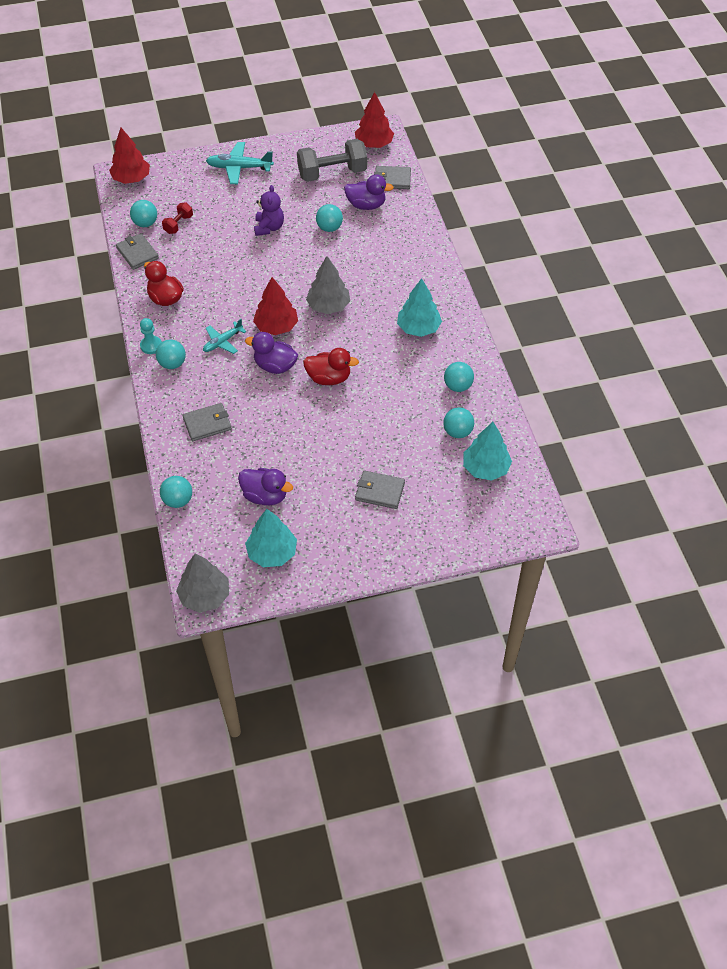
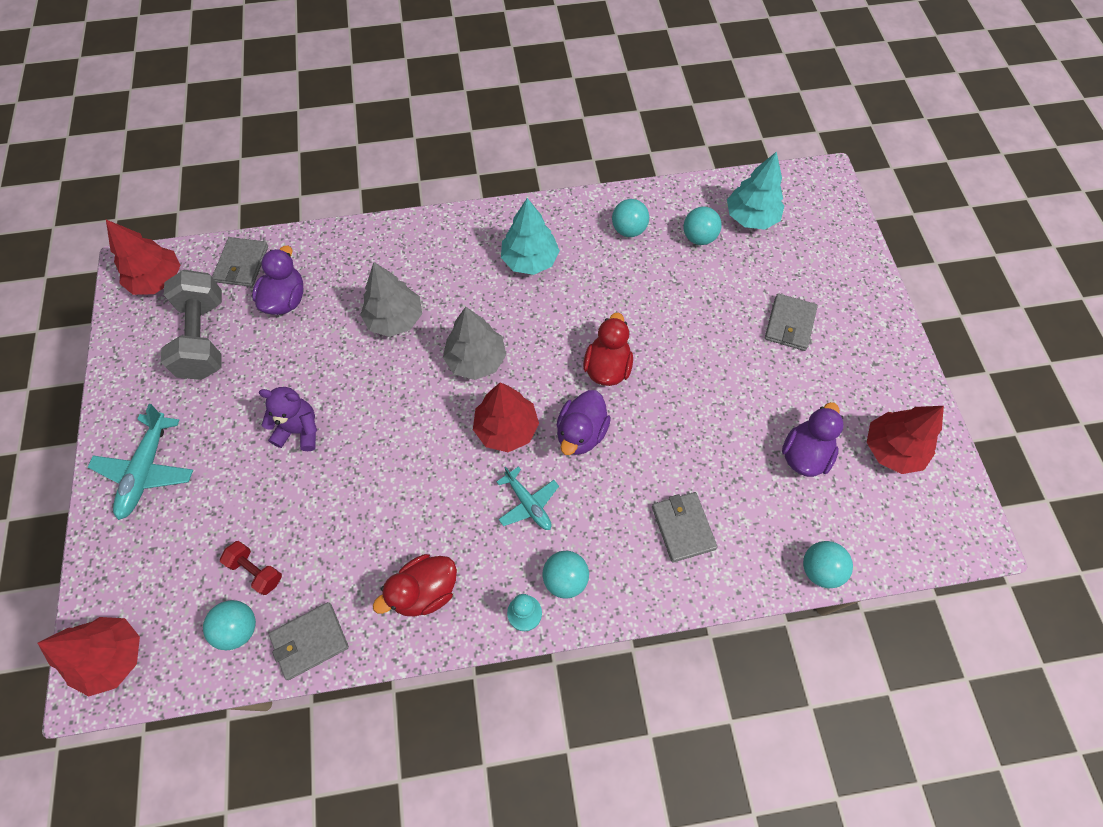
camera: 85 degrees left, 10 degrees up
grey tree [176,554,229,613] -> grey tree moved to [360,262,422,337]
turquoise tree [245,509,297,567] -> red tree [867,406,944,474]
turquoise ball [316,204,343,232] -> none

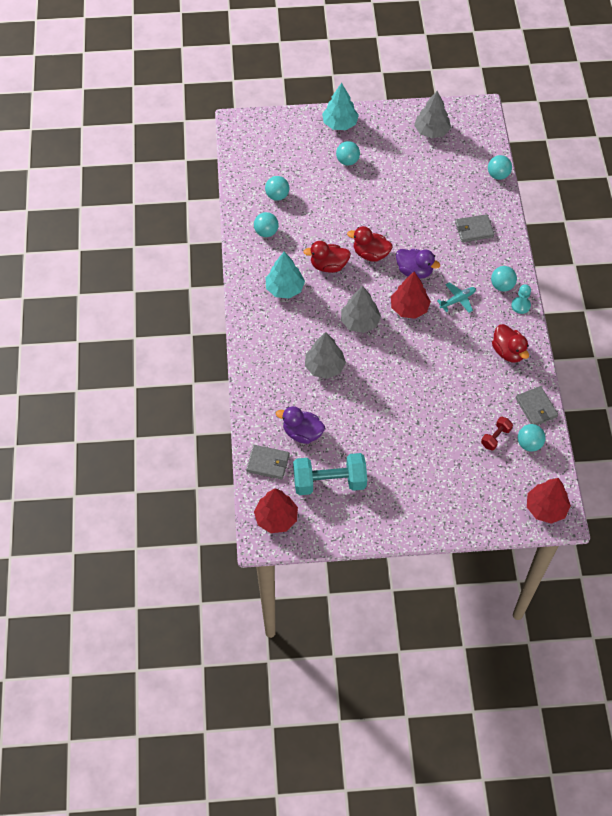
camera: 85 degrees left, 5 degrees down
turquoise plane [87,404,193,520] -> none
grey dumbbell [161,270,222,380] -> turquoise dumbbell [293,453,367,495]
purple teddy bear [259,387,317,451] -> none
turquoise tree [727,152,784,230] -> turquoise tree moved to [322,83,359,130]
grey wallet [765,293,818,351] -> turquoise ball [336,141,360,166]
purple duck [782,402,844,477] -> none
red tree [867,406,944,474] -> grey tree [414,91,451,138]
none -> red duck [303,241,351,273]

